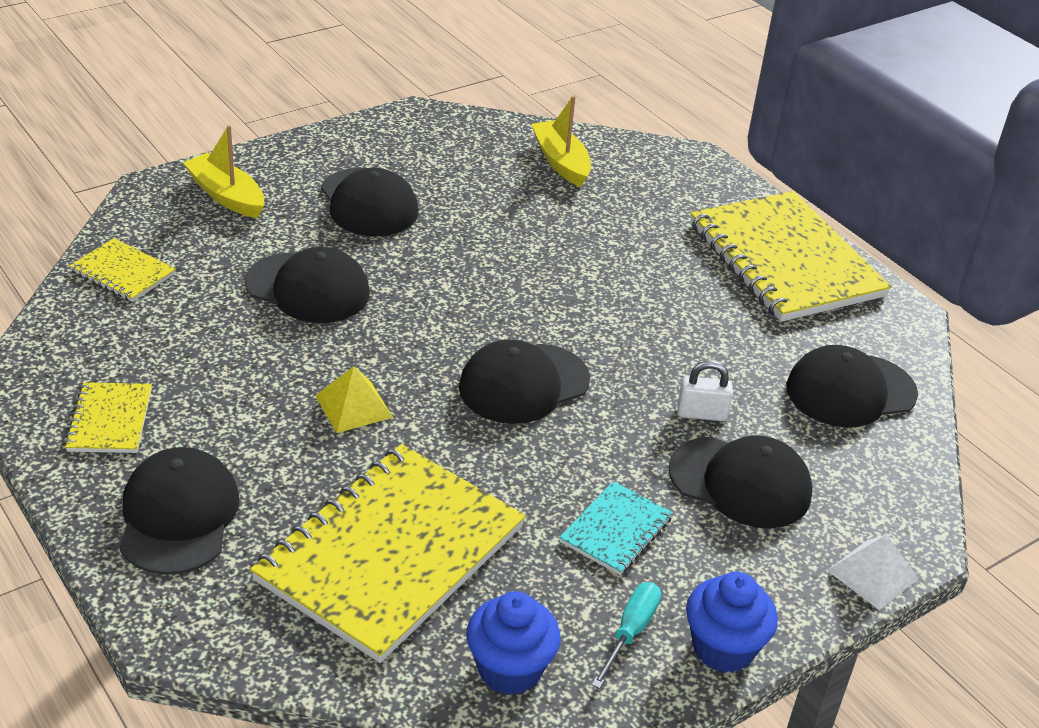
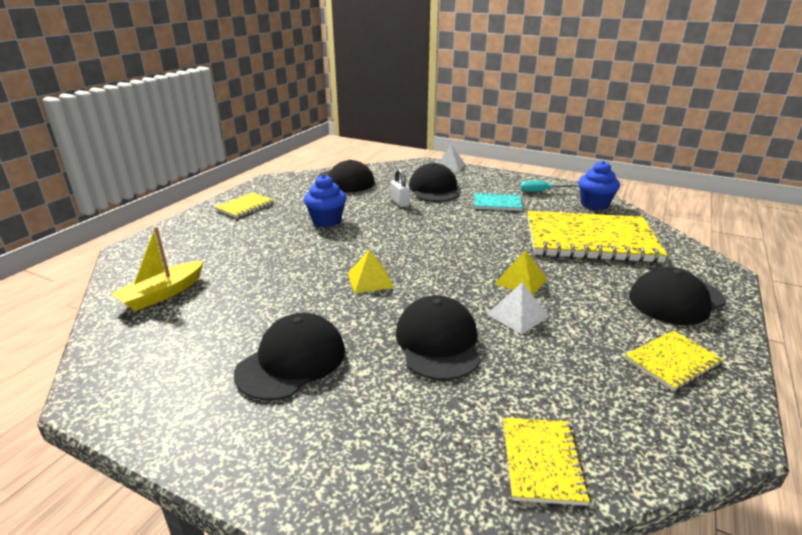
camera: 115 degrees left, 10 degrees down
yellow boat [183,125,264,218] -> none
black cap [459,339,590,424] -> none
blue cupcake [686,572,778,673] -> blue cupcake moved to [304,174,346,227]
yellow notebook [690,191,892,322] -> yellow notebook [215,193,274,218], size x0.45
none -> yellow pyramid [348,249,394,293]
none -> white pyramid [487,282,549,334]

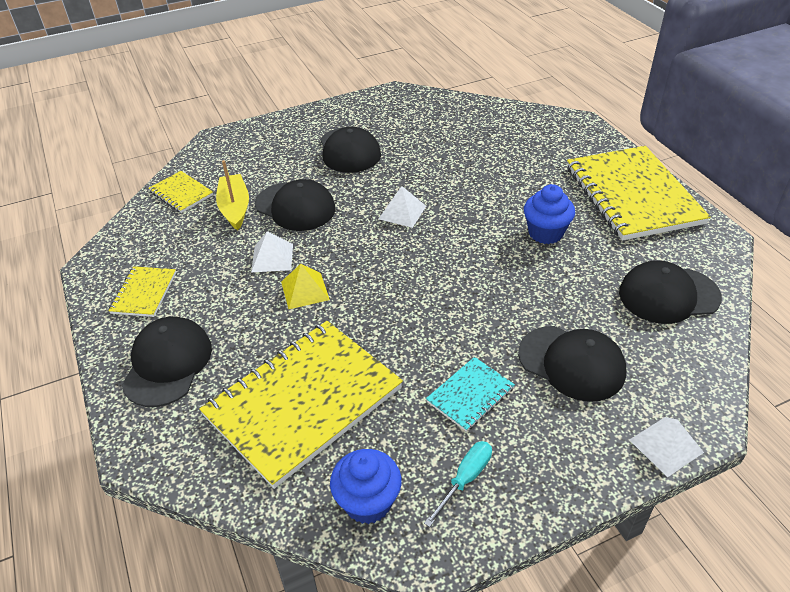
camera: 130 degrees right, 15 degrees up
yellow boat [112,226,204,311] -> yellow boat moved to [216,160,249,230]
yellow notebook [215,193,274,218] -> yellow notebook [567,146,711,241], size x2.21
yellow pyramid [348,249,394,293] -> white pyramid [379,186,426,228]
white padlock [391,169,410,207] -> none

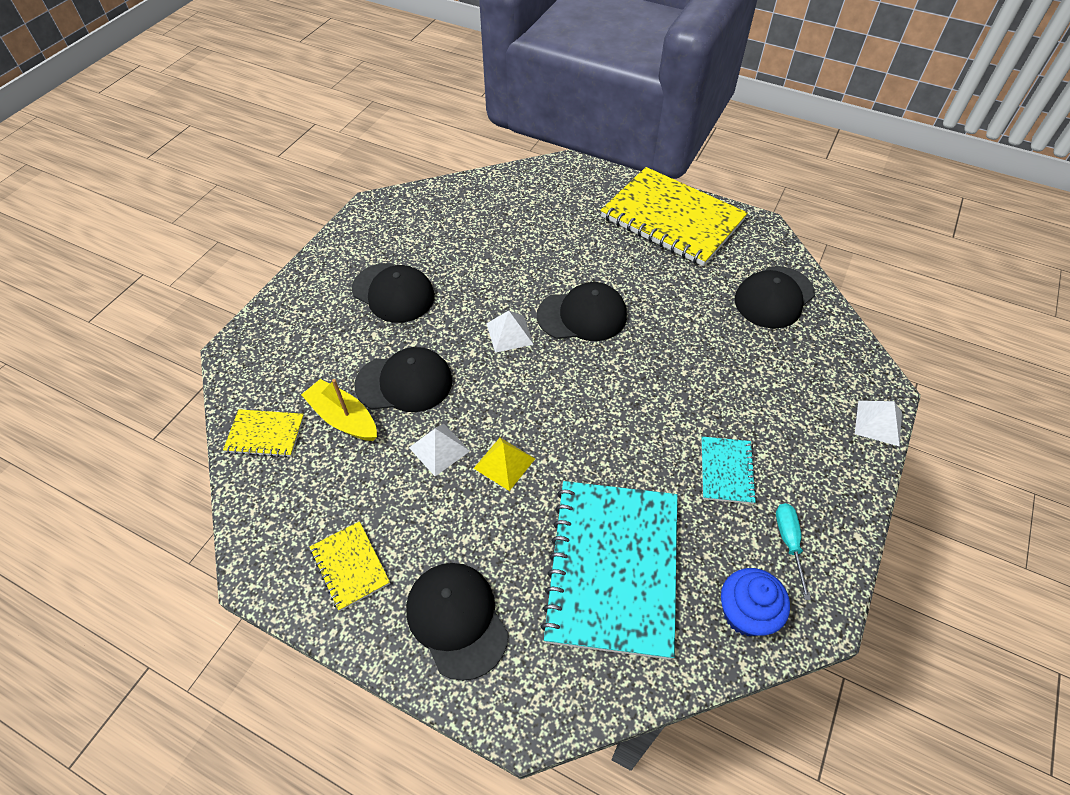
camera: 40 degrees left, 10 degrees up
yellow notebook [199,321,403,489] -> turquoise notebook [541,481,677,660]
black cap [518,326,626,402] -> black cap moved to [537,282,627,341]
blue cupcake [524,184,575,244] -> none

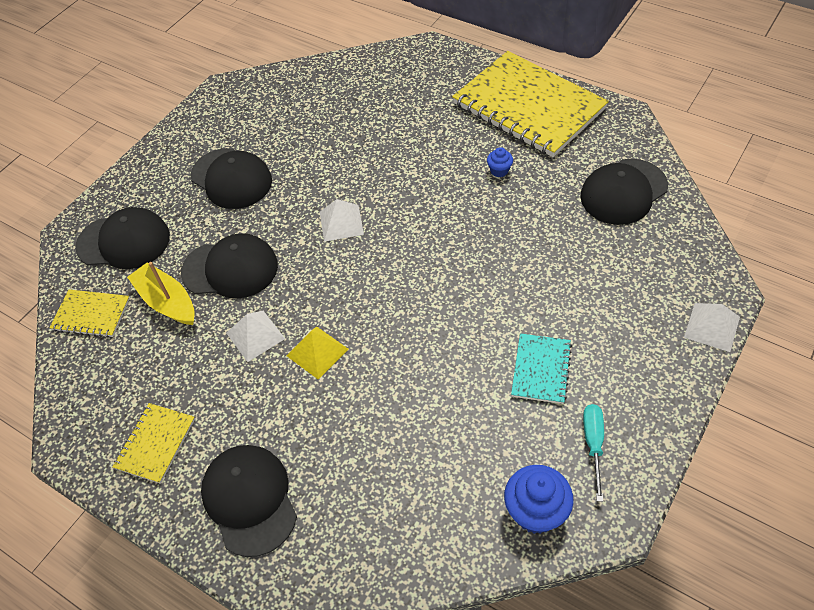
camera: 10 degrees right, 0 degrees up
yellow notebook [310,521,390,611] -> yellow notebook turned 45 degrees clockwise [112,403,195,484]
black cap [537,282,627,341] -> black cap moved to [75,207,170,269]
turquoise notebook [541,481,677,660] -> none
none -> blue cupcake [487,147,513,177]

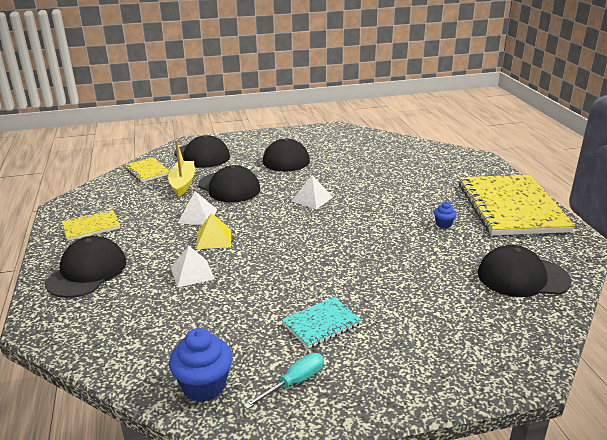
camera: 40 degrees right, 25 degrees down
white pyramid [684,303,740,352] -> white pyramid moved to [171,246,215,288]

